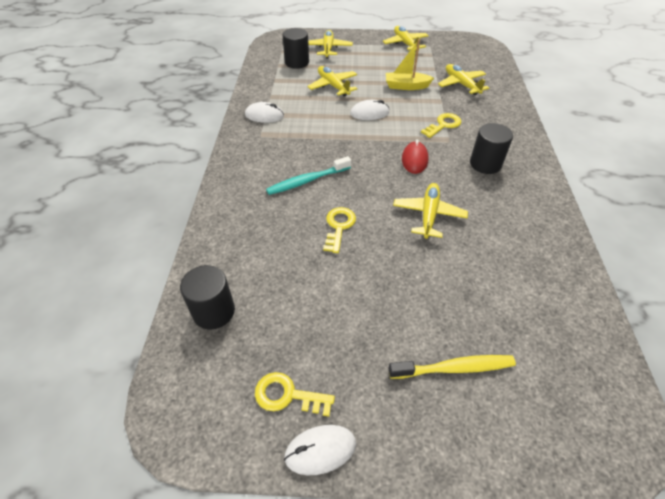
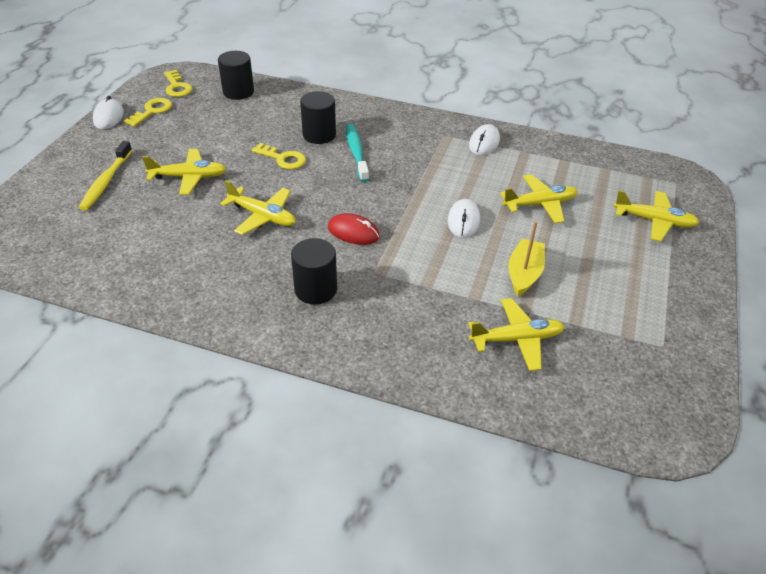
camera: 105 degrees right, 5 degrees down
black cylinder [282,28,309,69] -> black cylinder moved to [300,91,336,144]
yellow plane [383,26,429,53] -> yellow plane moved to [142,149,226,195]
yellow key [421,113,461,138] -> yellow key moved to [164,70,192,97]

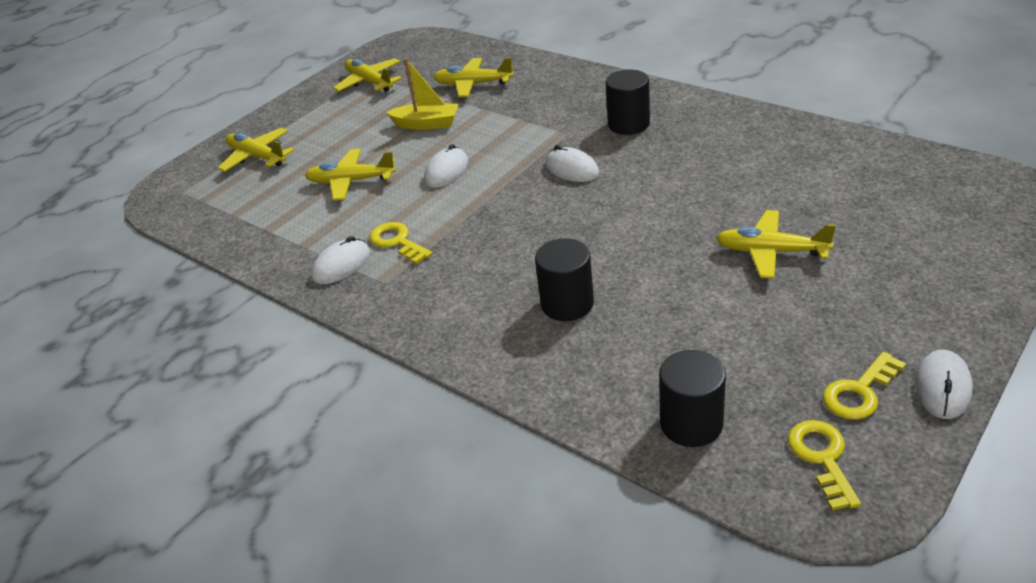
camera: 155 degrees left, 5 degrees down
yellow toothbrush [79,141,132,210] -> none
yellow plane [220,180,296,235] -> yellow plane moved to [333,58,402,92]
yellow key [252,143,306,169] -> yellow key moved to [370,222,432,264]
red mouse [328,213,380,245] -> white mouse [545,145,599,182]
turquoise toothbrush [346,124,369,182] -> none
yellow boat [508,221,545,296] -> yellow boat turned 120 degrees counterclockwise [386,58,459,130]

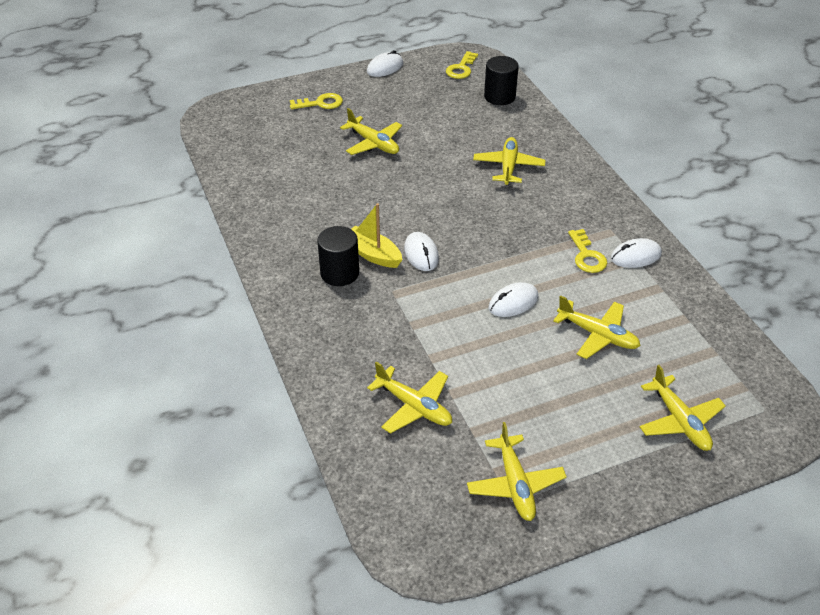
camera: 155 degrees left, 5 degrees up
yellow boat [386,58,459,130] -> yellow boat moved to [351,203,402,268]
black cylinder [535,238,594,321] -> yellow plane [473,137,545,185]
yellow key [823,352,906,420] -> yellow key moved to [290,93,343,109]

